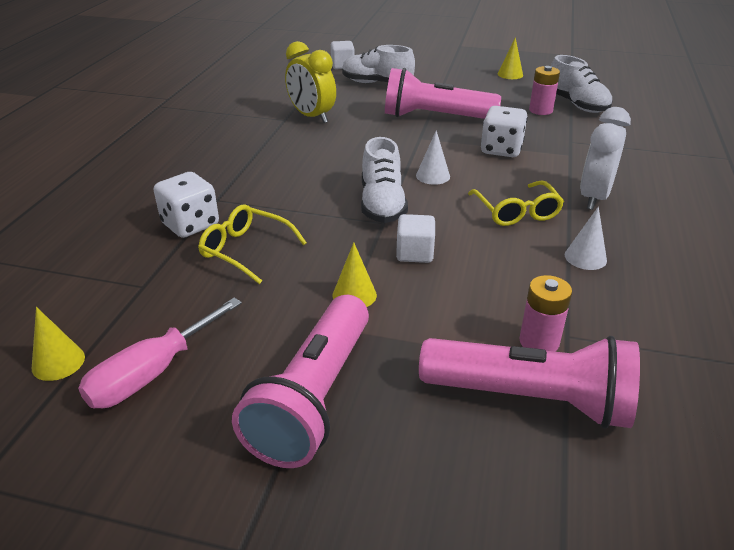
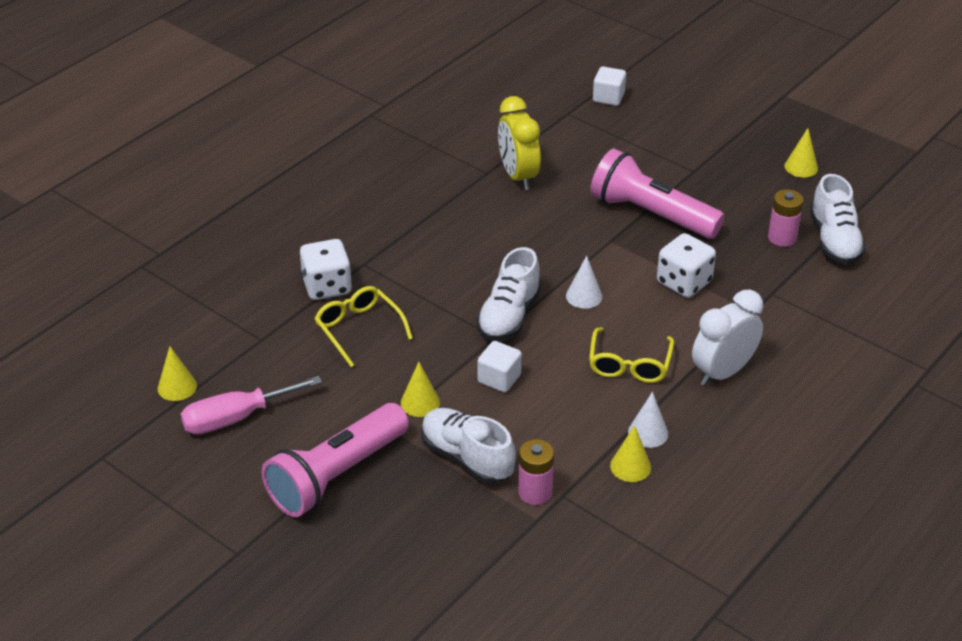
camera: 25 degrees right, 5 degrees up
white shoe [342,45,415,83] -> white shoe moved to [421,408,516,484]
pink flashlight [419,336,640,429] -> none
none -> yellow cone [610,425,651,482]

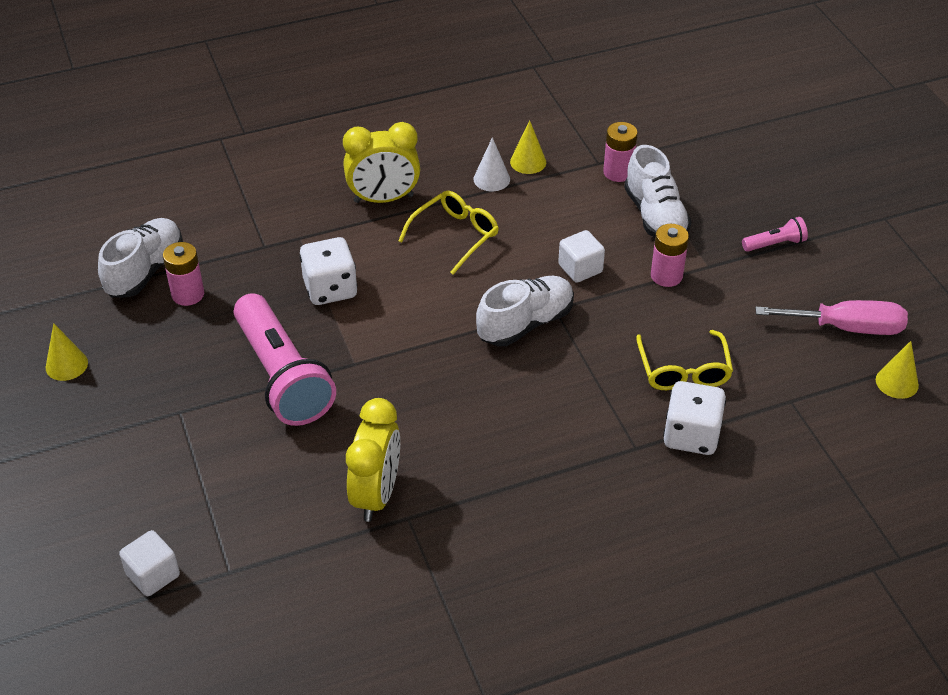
camera: 150 degrees left, 5 degrees up
pink flashlight [262,403,409,517] -> pink flashlight [742,217,808,252], size x0.43
yellow cone [401,362,440,417] -> pink battery [651,224,689,287]
white cone [566,255,603,309] -> none
white clock [692,289,763,386] -> yellow clock [343,122,420,203]

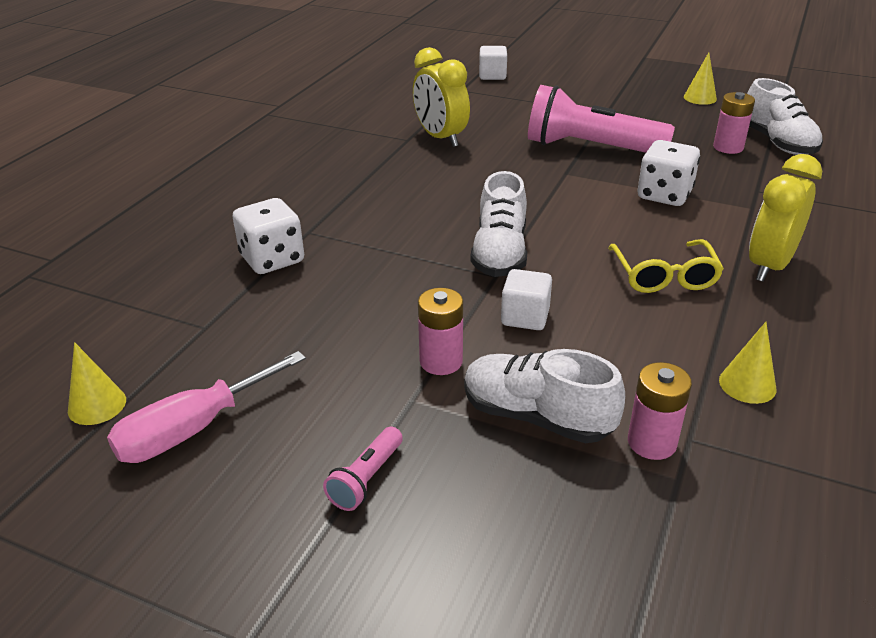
camera: 135 degrees right, 10 degrees down
white cone [474,137,510,191] -> none
yellow glasses [636,330,733,390] -> none

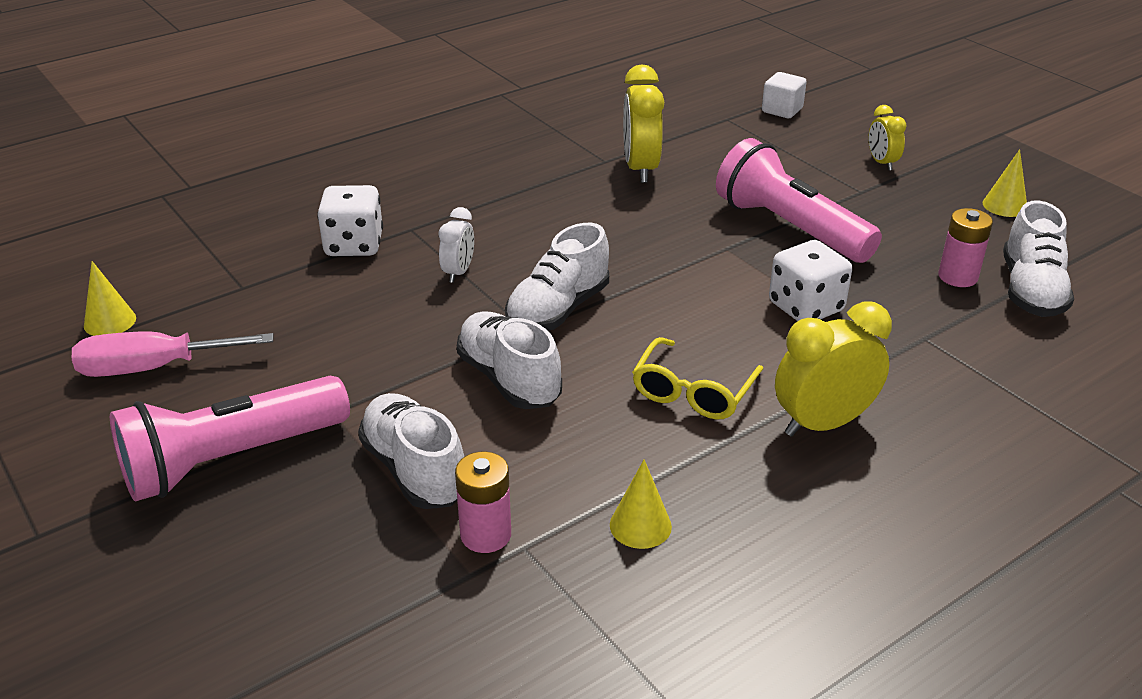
camera: 30 degrees right, 0 degrees up
pink flashlight [323,427,403,511] -> pink flashlight [110,376,350,501], size x2.33
pink battery [418,288,463,375] -> none
white cube [501,269,552,330] -> white shoe [457,311,562,409]
none -> white clock [439,207,474,283]
none -> yellow clock [869,105,906,171]

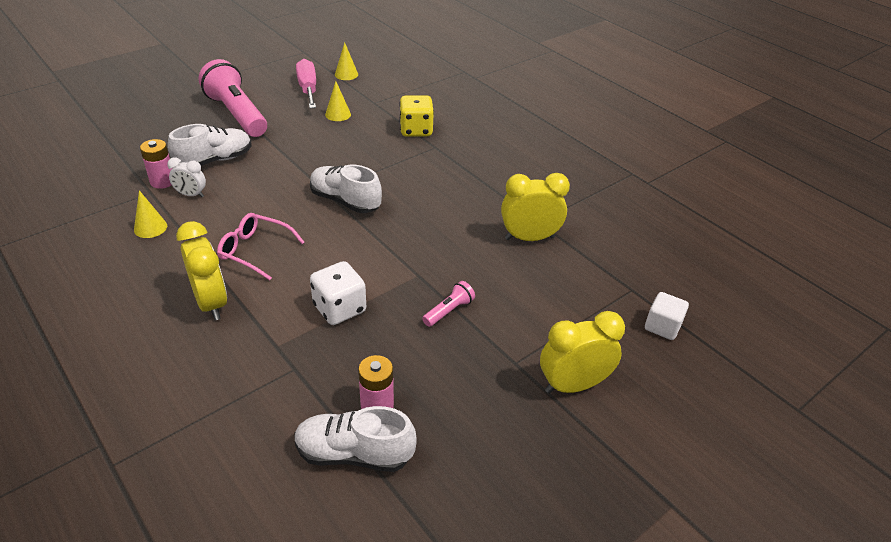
camera: 85 degrees right, 5 degrees up
white dice [317,185,383,256] -> yellow dice [399,95,434,137]
white clock [439,207,474,283] -> white clock moved to [167,157,206,197]
white shoe [457,311,562,409] -> none
yellow glasses [632,337,763,419] -> pink glasses [217,213,304,280]
pink flashlight [716,138,882,263] -> pink flashlight [422,281,475,327], size x0.43
yellow clock [869,105,906,171] -> yellow clock [540,311,625,393], size x1.75
yellow cone [983,149,1027,217] -> yellow cone moved to [325,81,351,121]

